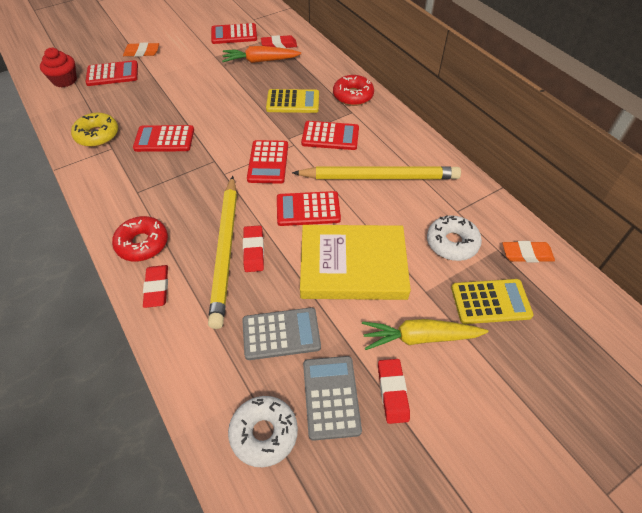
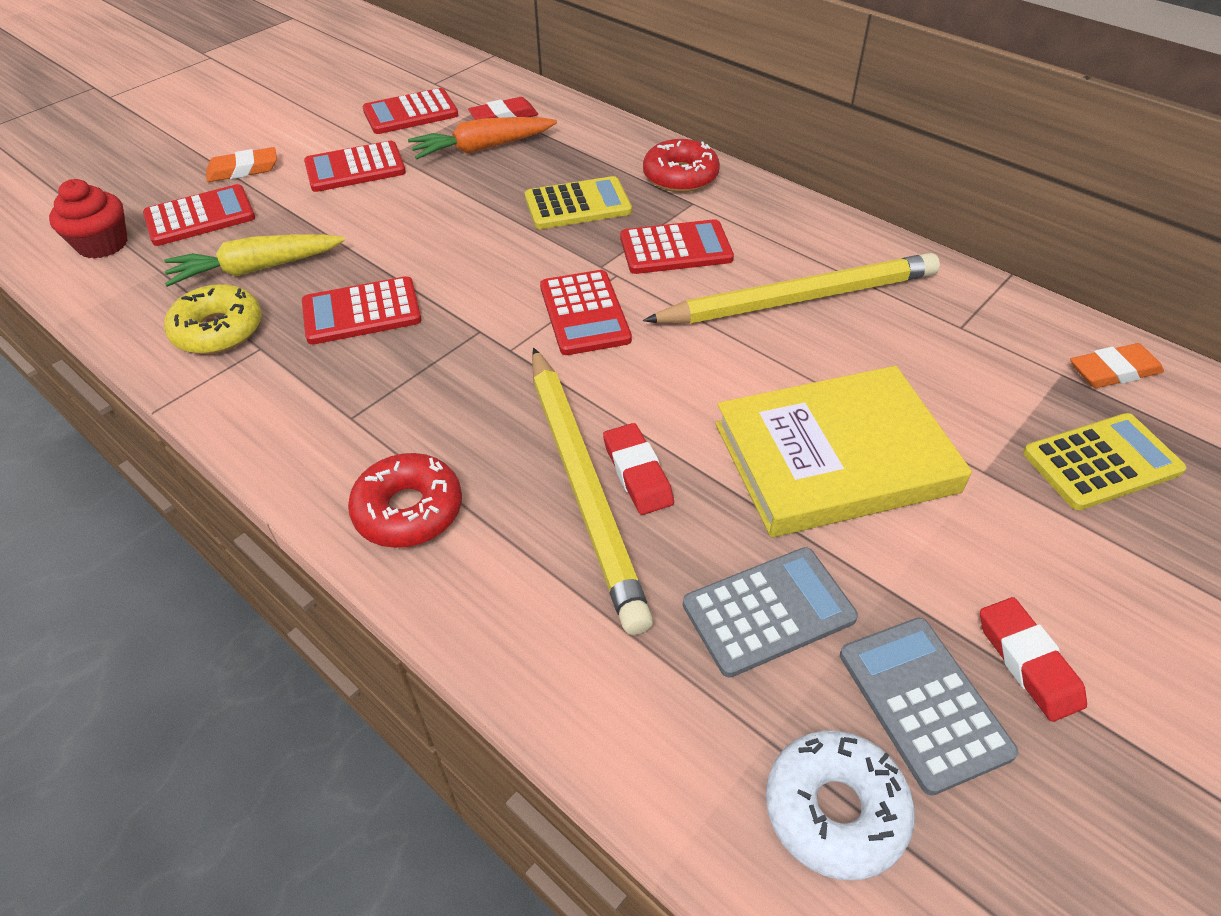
camera: 15 degrees left, 5 degrees down
red eraser [143,265,168,308] -> none
red calculator [277,191,341,226] -> red calculator moved to [304,141,406,192]
yellow carrot [362,319,488,350] -> yellow carrot moved to [164,234,345,287]
white donut [427,215,482,261] -> none

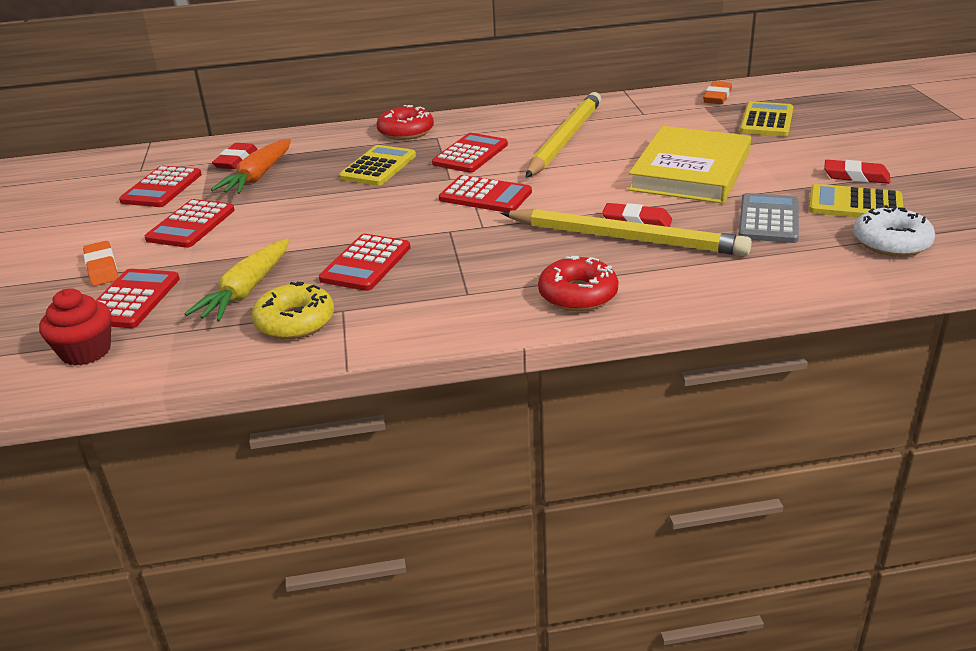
camera: 50 degrees left, 15 degrees down
orange eraser [206,147,277,182] -> orange eraser turned 45 degrees counterclockwise [83,241,118,286]
grey calculator [840,617,1018,795] -> yellow calculator [809,184,903,218]

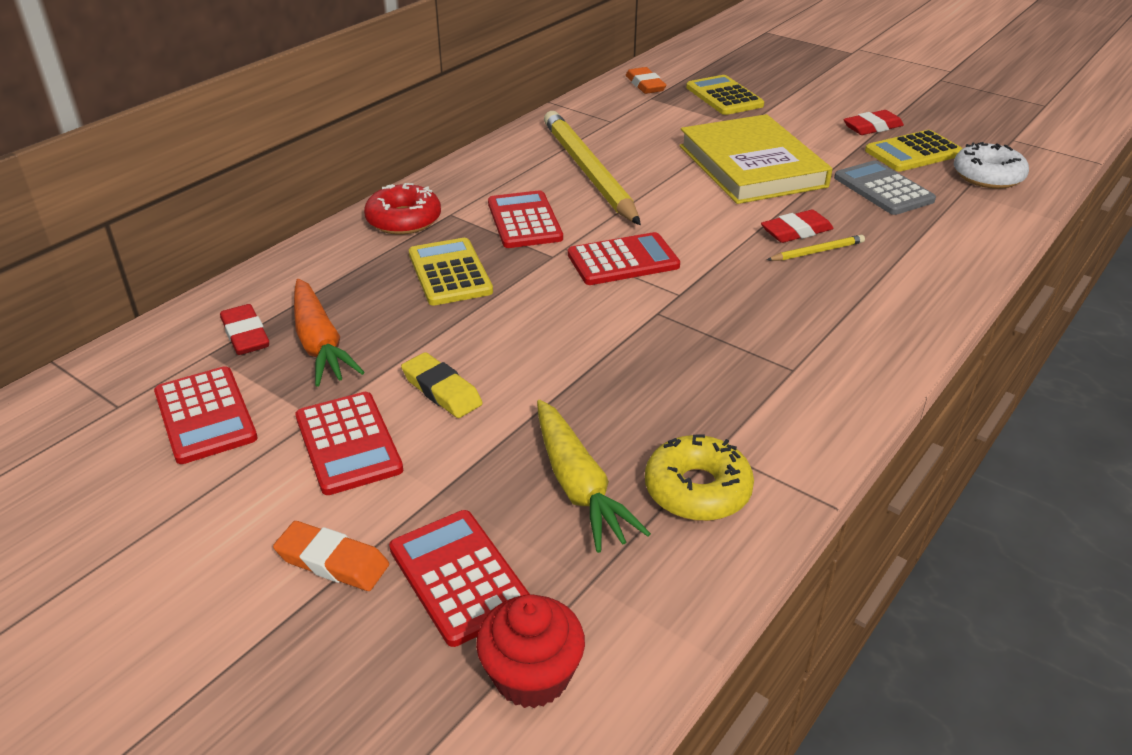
camera: 45 degrees left, 5 degrees up
red calculator [319,234,411,291] -> none
yellow pencil [501,209,752,256] -> yellow pencil [767,235,865,261], size x0.40
red donut [538,256,619,311] -> none
none -> yellow eraser [401,352,483,418]

